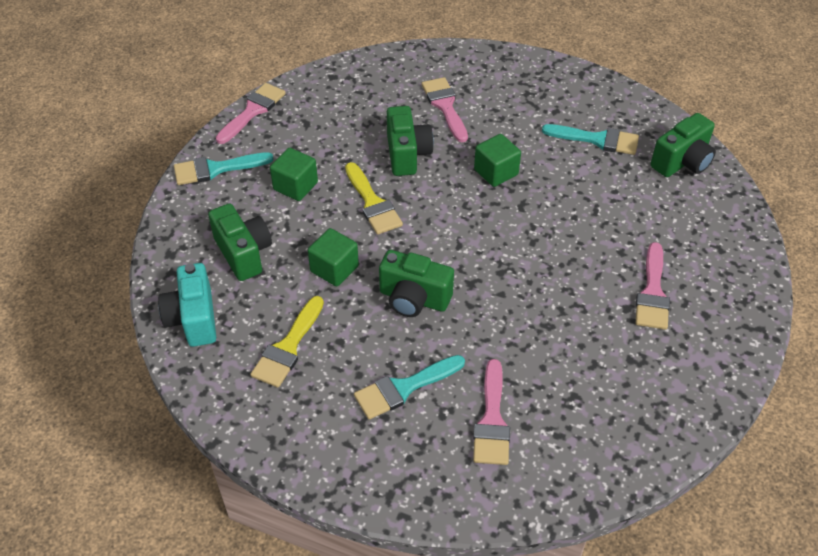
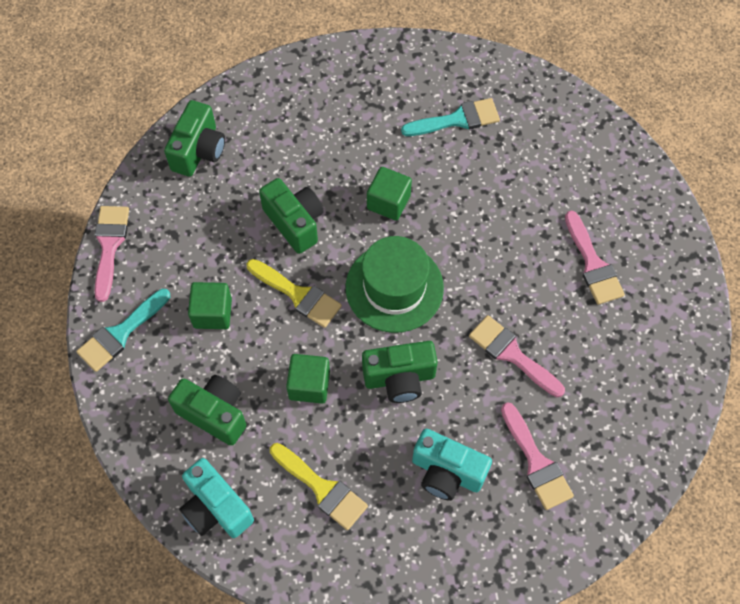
camera: 30 degrees left, 15 degrees up
yellow brush [250,296,324,388] -> yellow brush turned 45 degrees counterclockwise [270,443,368,530]
turquoise brush [354,355,465,419] -> turquoise camera [412,429,492,501]
pink brush [422,77,468,142] -> pink brush moved to [469,315,565,397]
green camera [651,113,716,177] -> green camera moved to [164,100,225,177]
none -> green hat [346,236,444,333]

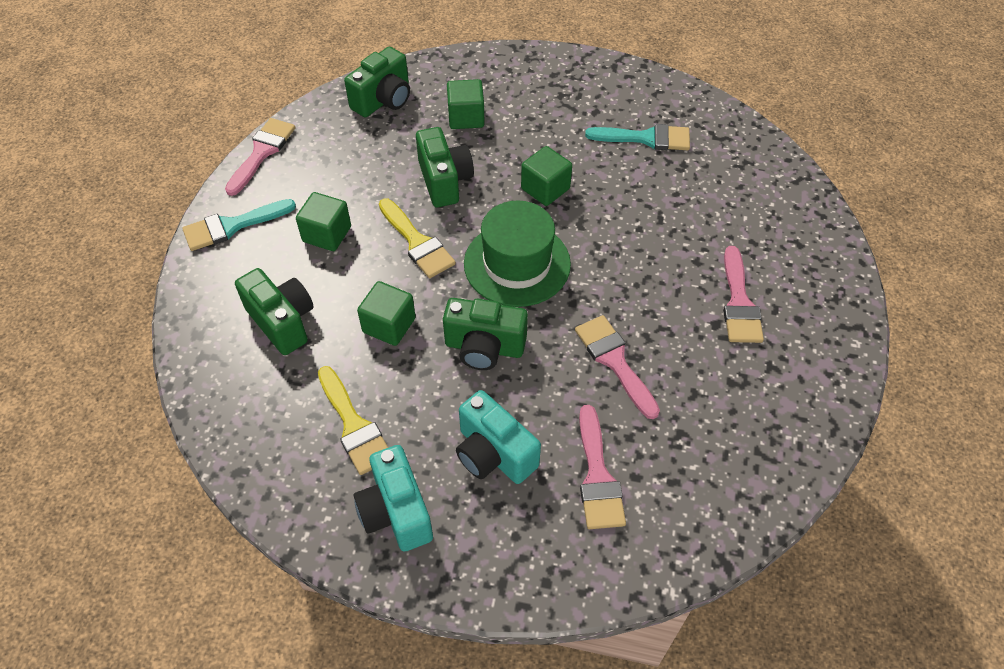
camera: 20 degrees right, 10 degrees down
turquoise camera [179,458,254,538] -> turquoise camera moved to [354,445,433,552]
none -> green cube [447,79,485,129]

